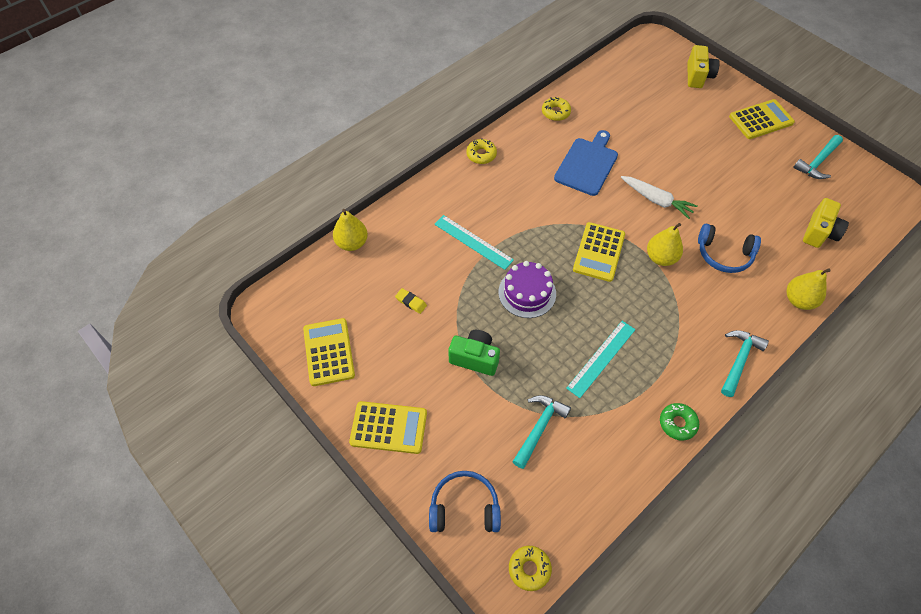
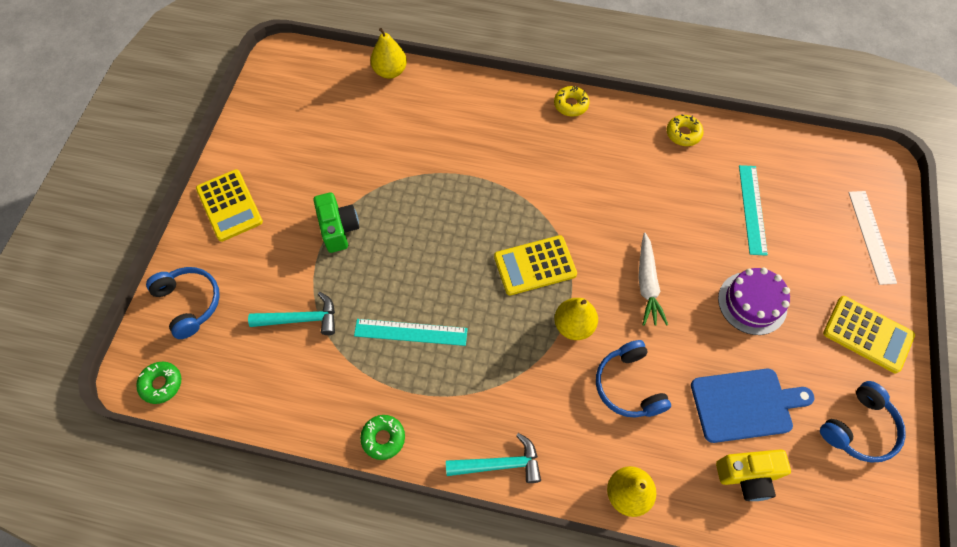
camera: 55 degrees right, 5 degrees up
yellow calculator [303,318,355,386] -> none
yellow eraser [395,288,427,314] -> none
turquoise ruler [434,215,514,270] -> turquoise ruler moved to [739,165,768,256]
purple cake [498,261,556,318] -> purple cake moved to [718,268,790,335]
yellow donut [509,546,552,591] -> green donut [136,362,181,404]
blue cutting board [554,130,618,196] -> blue cutting board moved to [691,369,814,443]
yellow camera [687,45,720,88] -> white ruler [848,191,897,285]
turquoise hammer [793,135,843,179] -> blue headphones [820,381,906,463]

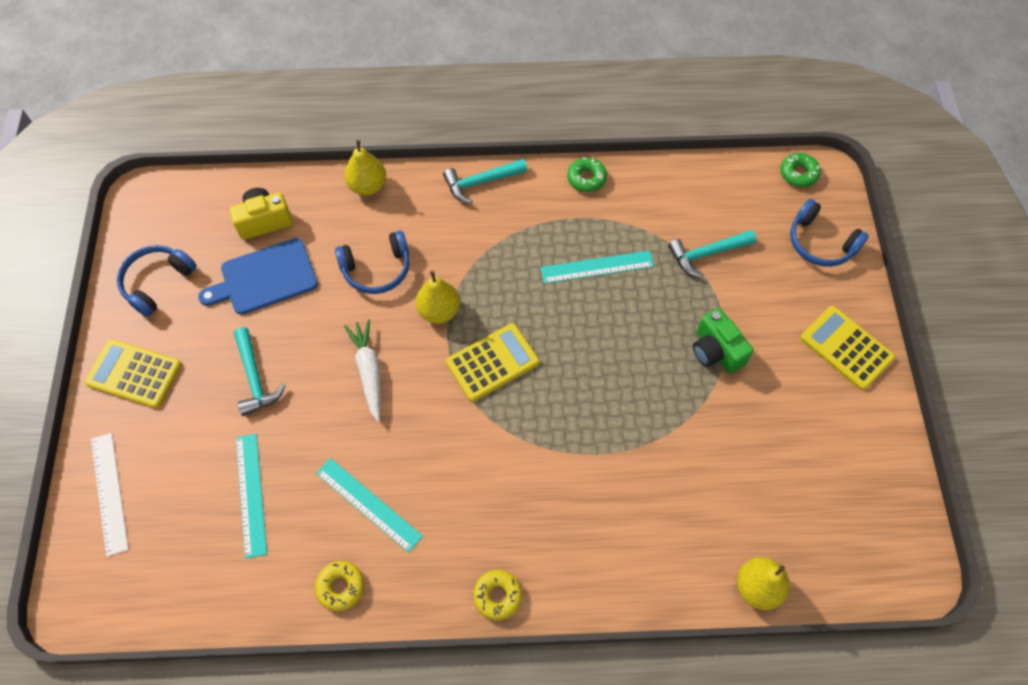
camera: 165 degrees right, 0 degrees up
blue headphones [596,340,671,418] -> blue headphones turned 105 degrees clockwise [335,230,410,294]
purple cake [718,268,790,335] -> turquoise hammer [234,328,286,416]
none -> turquoise ruler [316,458,423,553]

